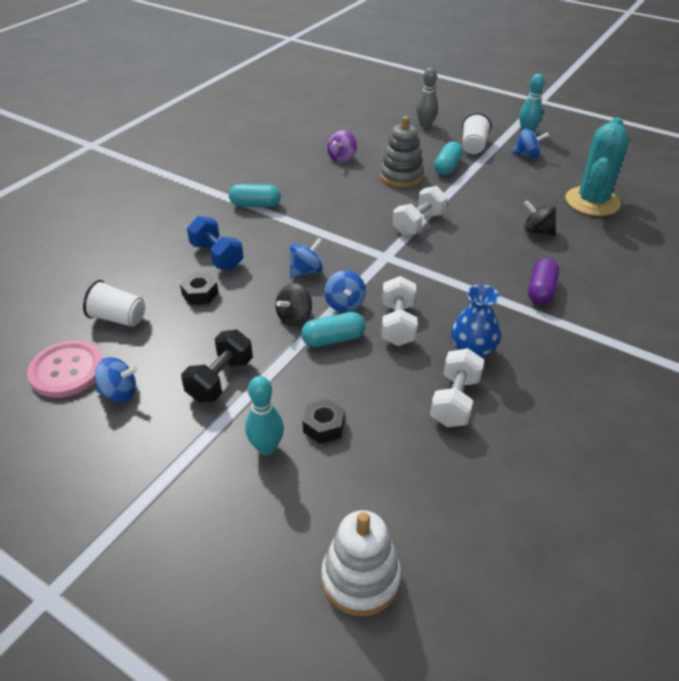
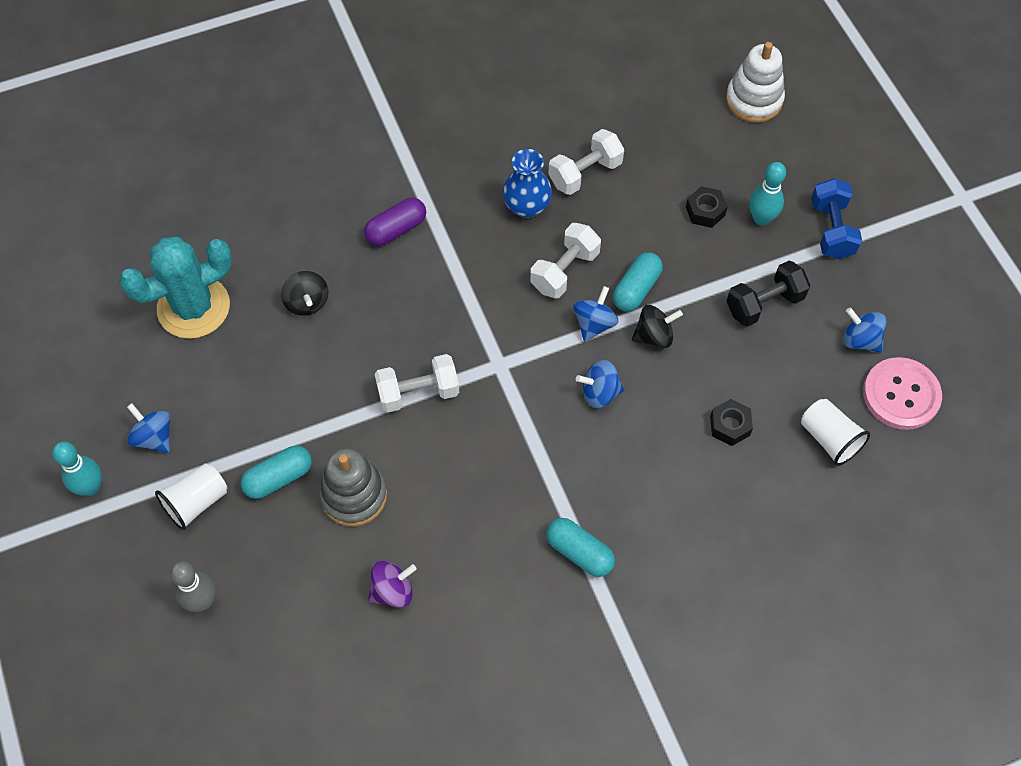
camera: 145 degrees left, 20 degrees up
blue dumbbell [187,216,244,270] -> blue dumbbell moved to [811,178,862,259]
turquoise capsule [301,312,365,347] -> turquoise capsule turned 75 degrees counterclockwise [613,252,663,311]

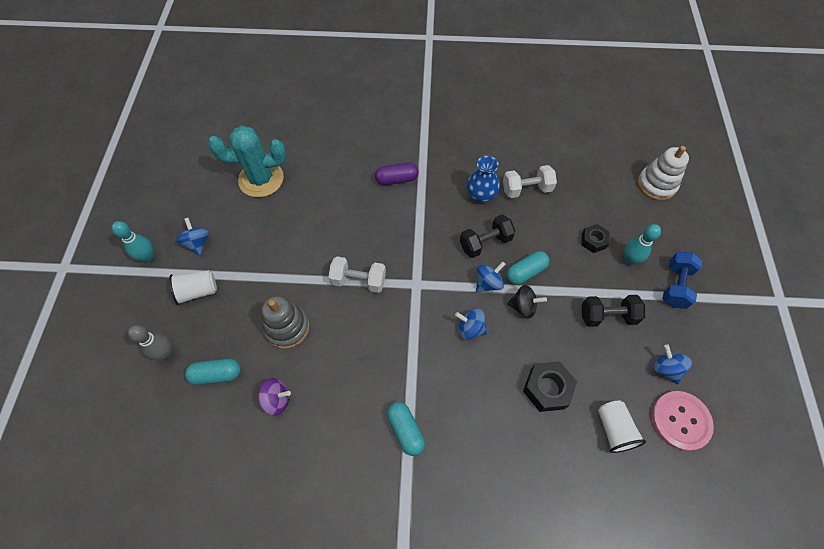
camera: 25 degrees right, 0 degrees up
turquoise capsule [241,446,312,499] -> turquoise capsule moved to [185,359,241,385]
black spinning top [281,271,328,316] -> none
white dumbbell [530,223,601,298] -> black dumbbell [460,214,516,258]
black nut [710,399,753,446] -> black nut [523,361,577,412], size x1.56

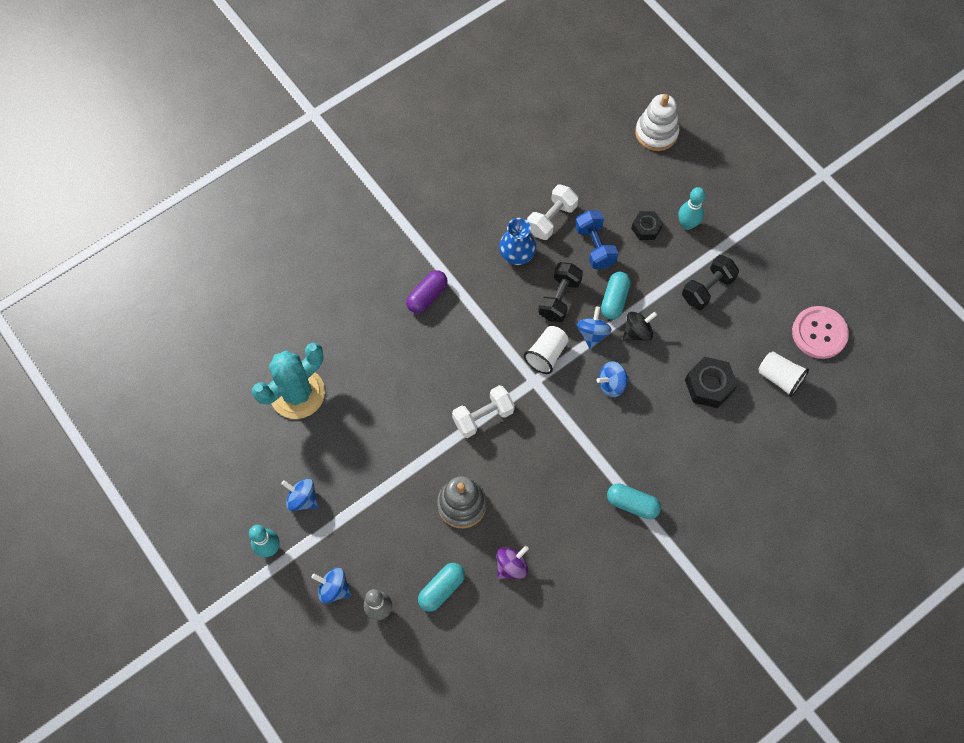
camera: 40 degrees left, 5 degrees up
white cup [169,270,217,305] -> white cup moved to [524,326,569,374]
blue spinning top [653,344,692,384] -> blue spinning top moved to [311,568,351,604]
blue dumbbell [662,252,702,309] -> blue dumbbell moved to [575,210,619,269]

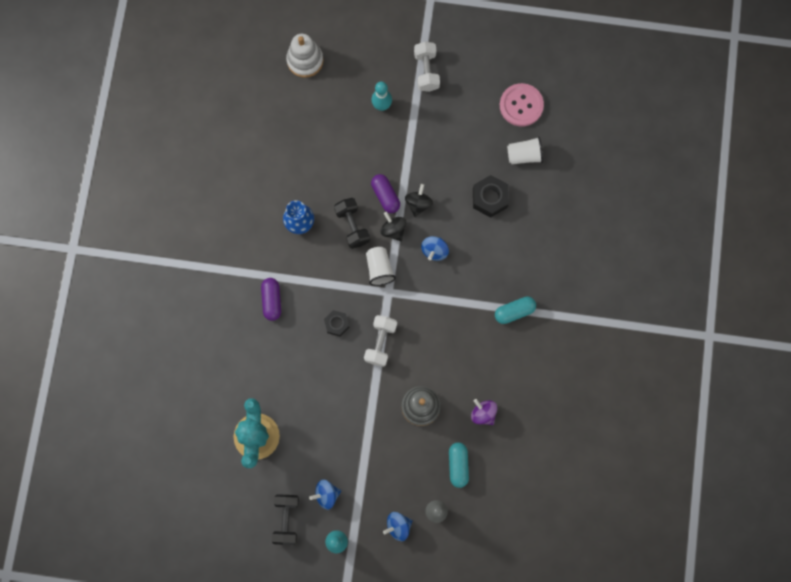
camera: 45 degrees left, 10 degrees up
purple spinning top [497,546,529,579] -> purple spinning top turned 45 degrees counterclockwise [471,399,497,425]
white dumbbell [527,185,578,240] -> white dumbbell moved to [414,42,440,92]
blue dumbbell [575,210,619,269] -> none
blue spinning top [577,306,612,349] -> black spinning top [380,212,406,242]
turquoise capsule [601,272,631,319] -> purple capsule [371,174,400,213]
black nut [631,211,663,240] -> black nut moved to [324,310,350,337]
black dumbbell [682,255,739,310] -> black dumbbell moved to [272,494,299,545]

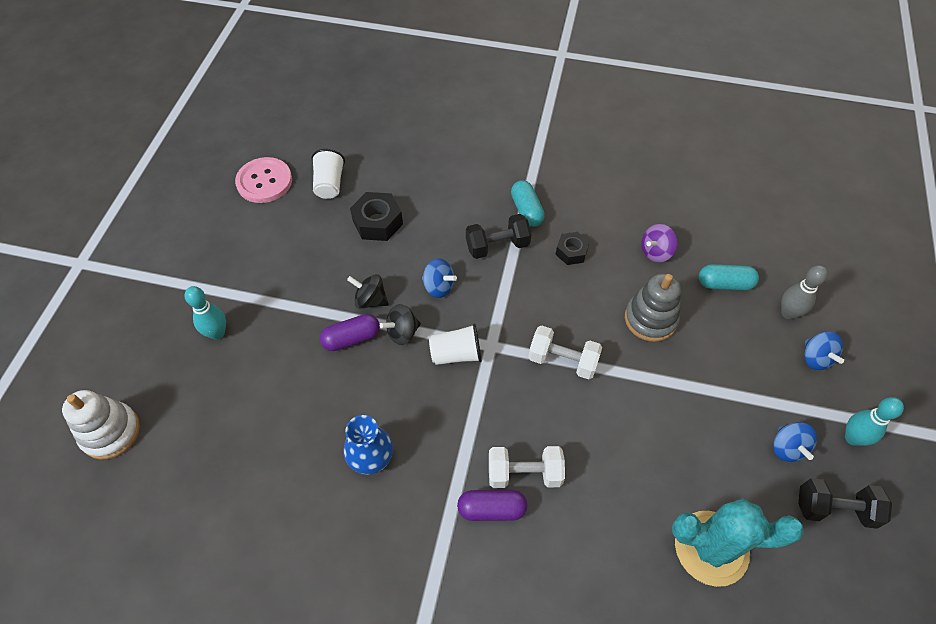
camera: 85 degrees left, 20 degrees down
black nut [324,310,350,337] -> black nut moved to [555,232,590,265]
black dumbbell [334,198,370,249] -> black dumbbell moved to [466,214,531,259]
white dumbbell [414,42,440,92] -> white dumbbell moved to [489,446,565,488]

